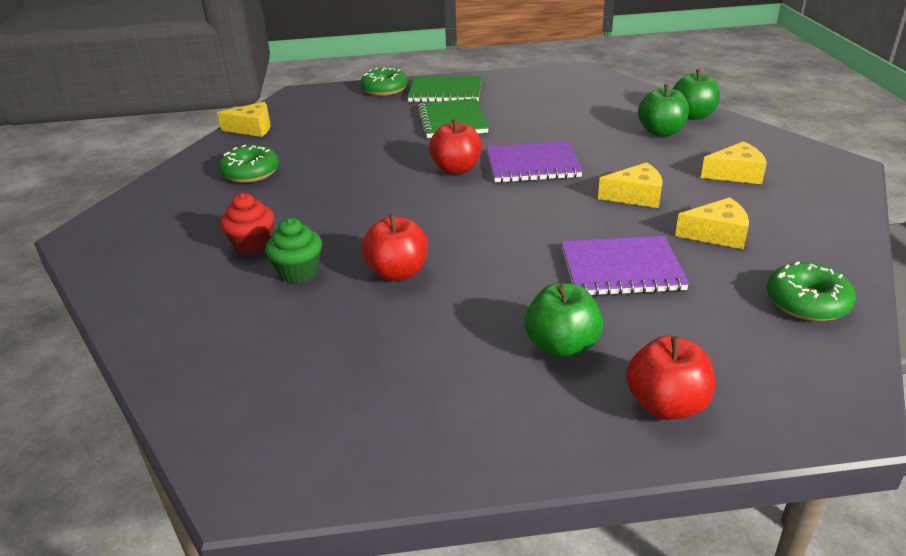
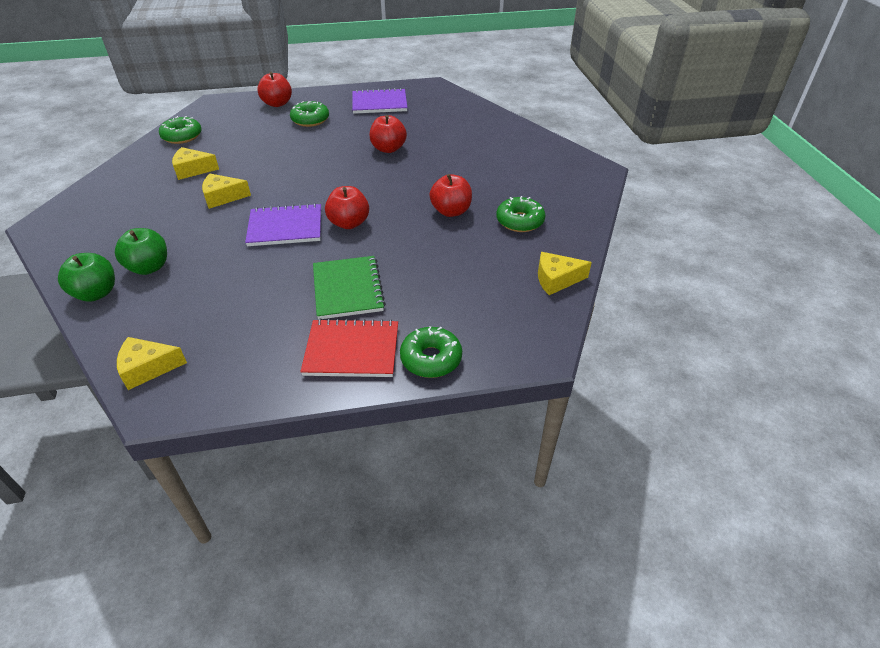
camera: 175 degrees right, 10 degrees up
red cupcake [220,193,274,255] -> none
green cupcake [265,218,322,283] -> none
green notebook [407,76,482,102] -> red notebook [300,318,398,377]
green apple [525,283,603,358] -> green donut [290,101,329,127]
purple notebook [561,236,689,296] -> purple notebook moved to [352,88,407,114]
yellow cheese [701,141,767,184] -> yellow cheese moved to [117,337,187,390]
none -> red apple [429,174,472,217]

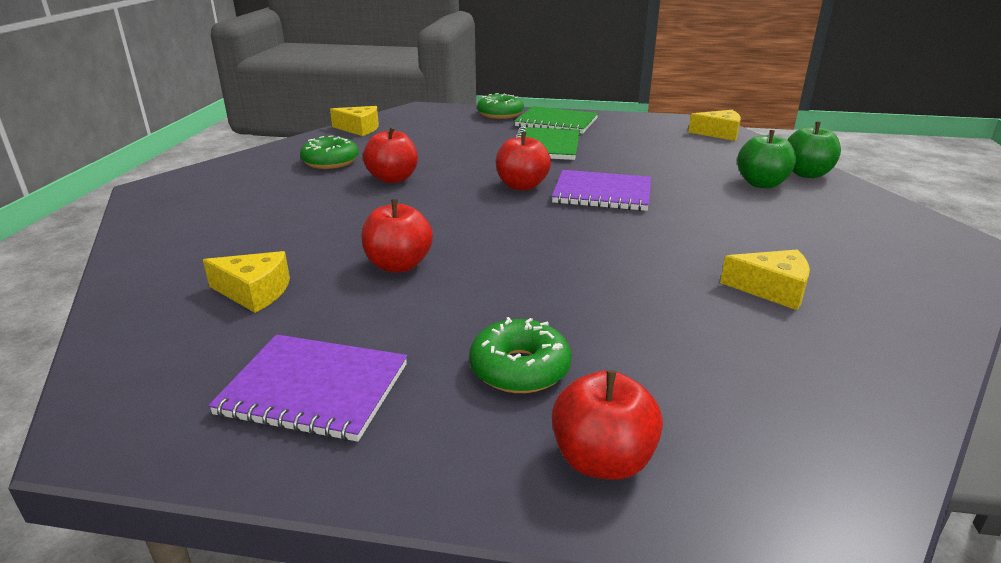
camera: 160 degrees left, 15 degrees down
green donut [159,116,202,144] -> none
yellow cheese [202,174,251,209] -> yellow cheese moved to [203,251,290,313]
red notebook [300,318,398,377] -> green notebook [514,106,598,134]

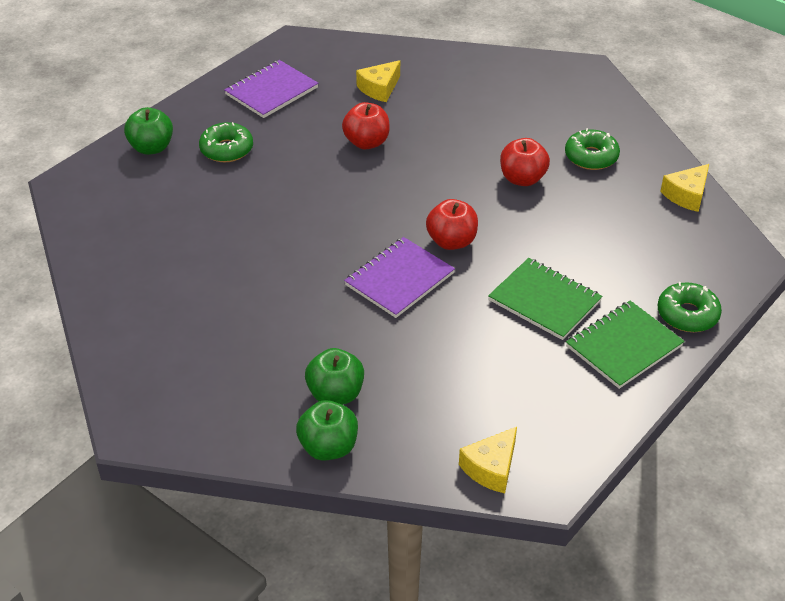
camera: 120 degrees right, 15 degrees up
red apple [552,370,663,480] -> green apple [124,107,173,155]
yellow cheese [720,250,810,310] -> none

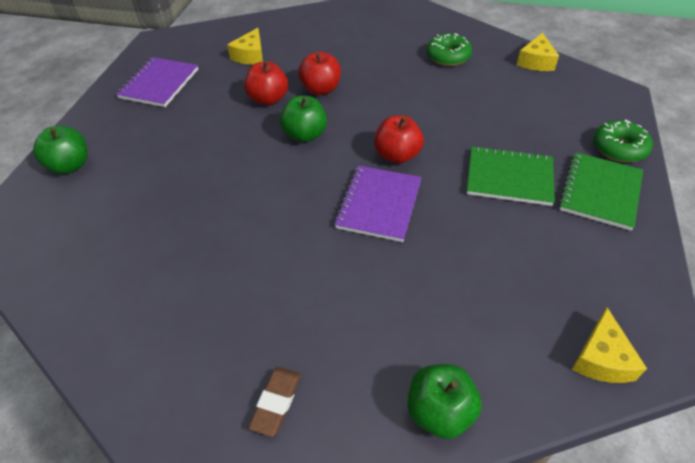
camera: 25 degrees left, 5 degrees up
green donut [199,122,253,162] -> none
green apple [305,348,364,405] -> green apple moved to [280,96,327,142]
red apple [500,138,550,186] -> red apple moved to [298,52,341,95]
none -> brown eraser [248,367,301,437]

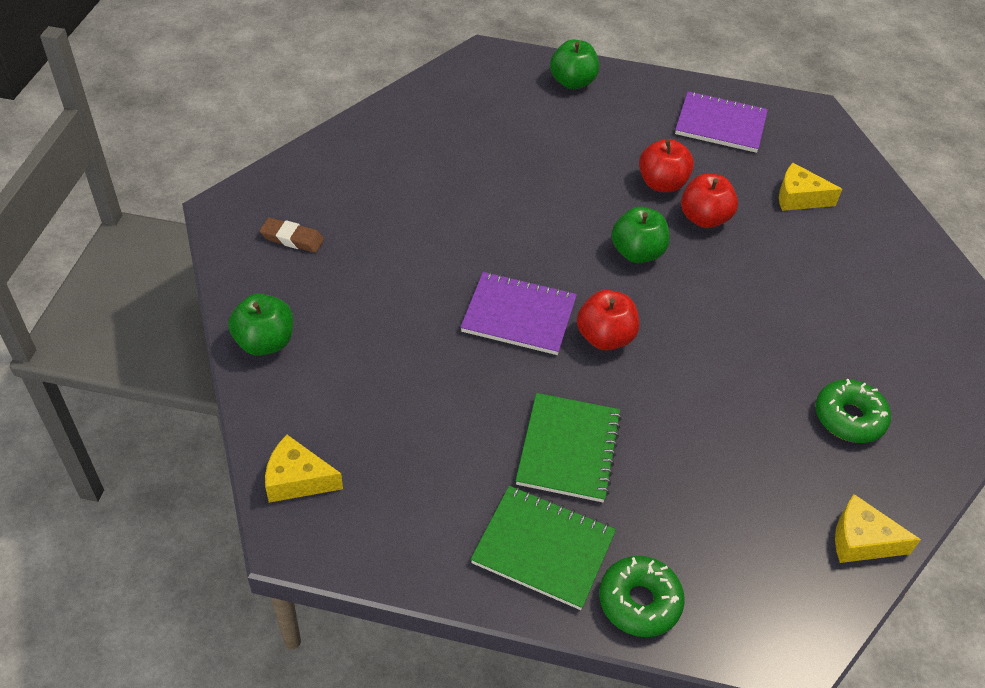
camera: 85 degrees right, 0 degrees up
red apple [298,52,341,95] -> red apple moved to [639,139,694,192]

